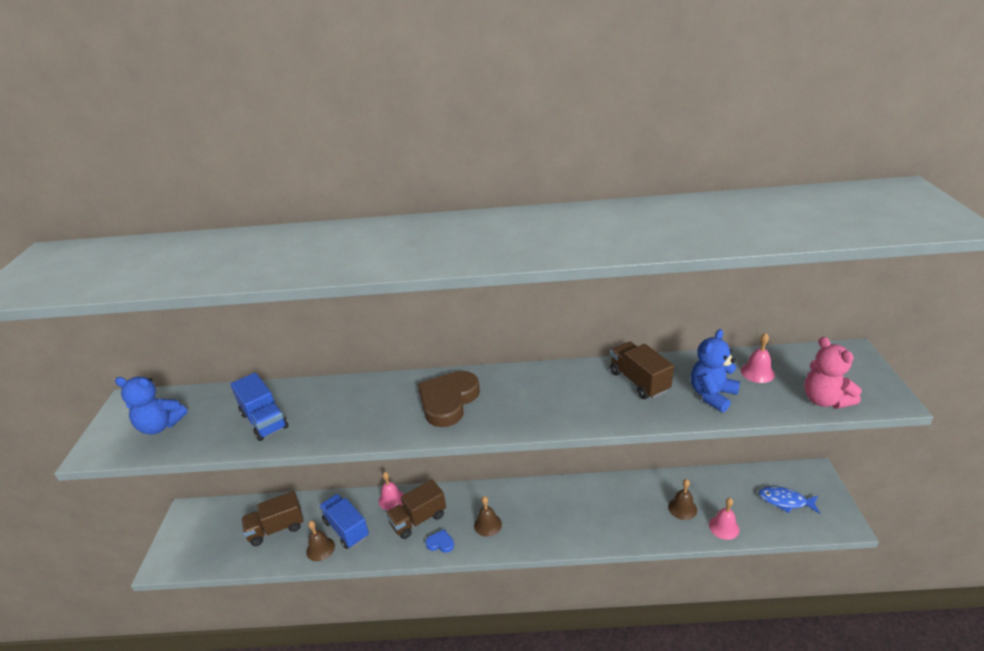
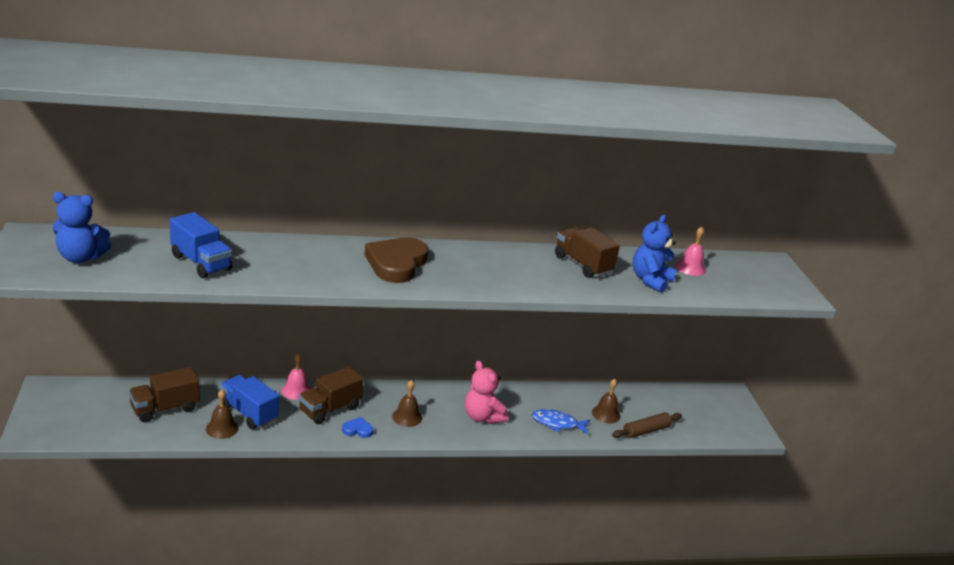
camera: 15 degrees left, 5 degrees down
pink bell [709,498,739,540] -> brown rolling pin [612,413,682,438]
blue fish [759,486,820,514] -> blue fish moved to [532,409,590,434]
pink teddy bear [804,337,862,409] -> pink teddy bear moved to [465,360,508,424]

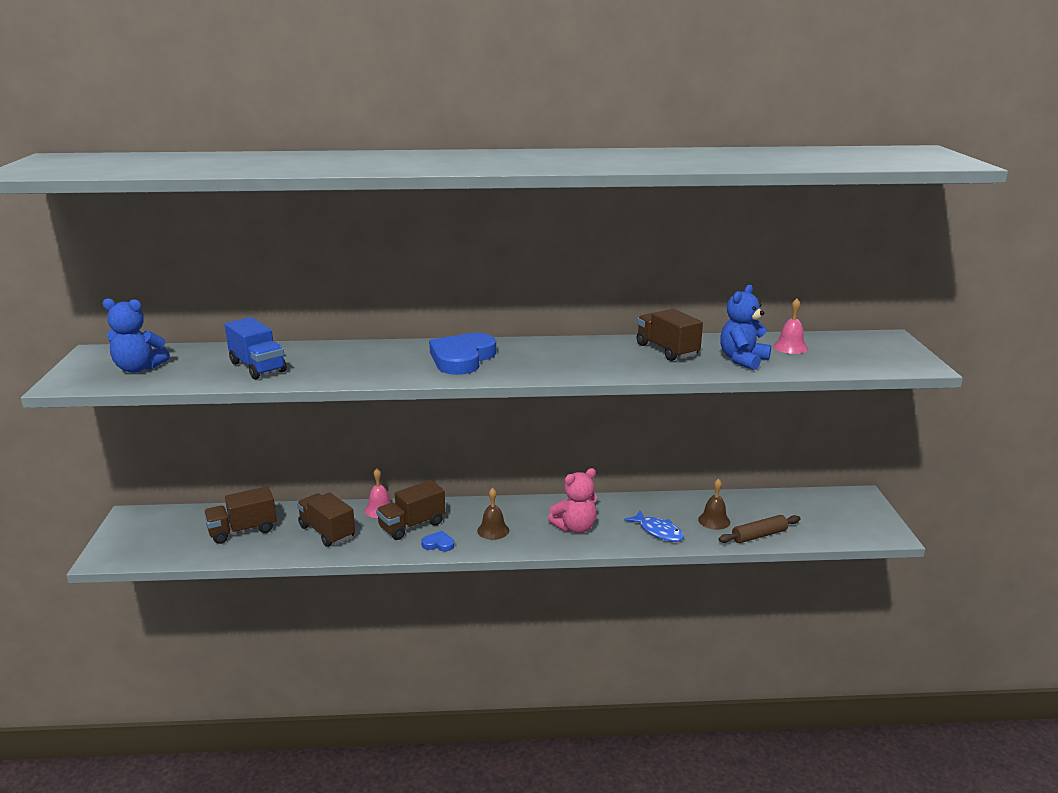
camera: 10 degrees right, 5 degrees down
brown bell [206,390,238,439] -> none
blue truck [220,375,279,429] -> brown truck [297,492,355,547]
brown heart [365,237,429,283] -> blue heart [429,333,496,375]
pink teddy bear [465,360,508,424] -> pink teddy bear turned 90 degrees counterclockwise [548,468,597,533]
blue fish [532,409,590,434] -> blue fish turned 150 degrees counterclockwise [624,510,684,542]

